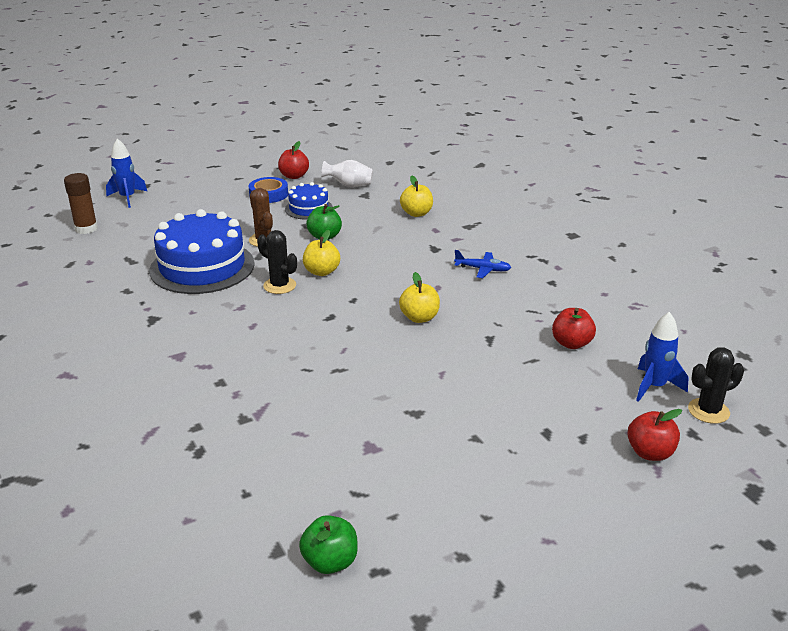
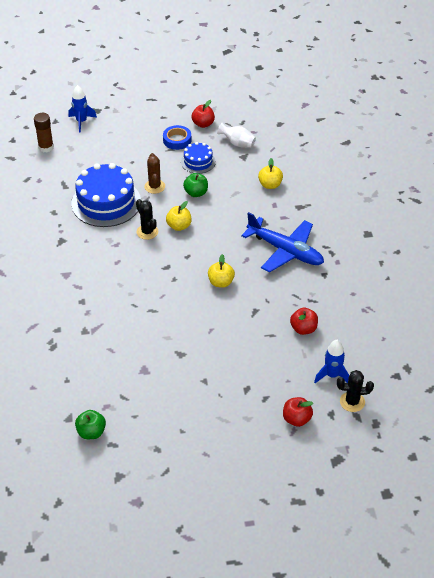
camera: 20 degrees right, 15 degrees up
blue plane [454,250,511,278] -> blue plane [241,212,324,273], size x2.23

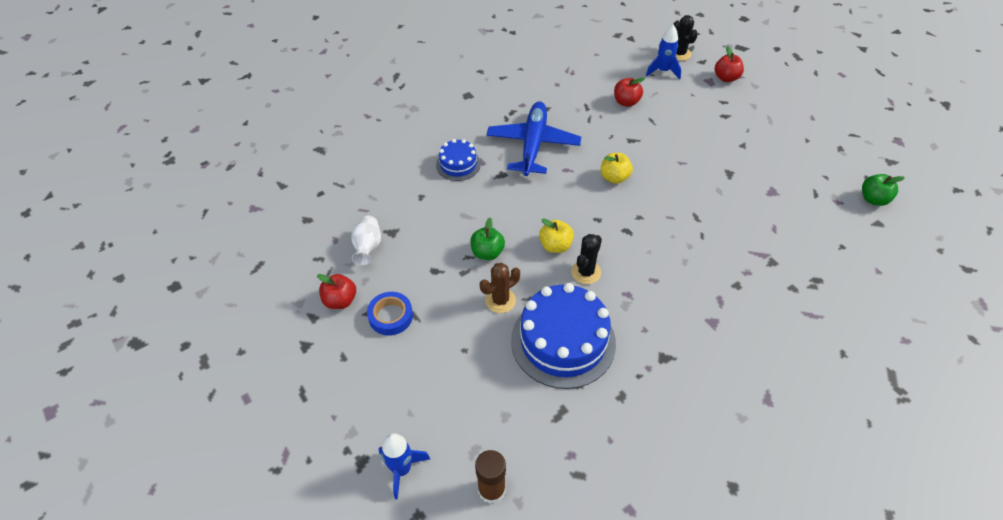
camera: 115 degrees left, 5 degrees up
blue cake [181,142,216,174] -> blue cake moved to [436,139,481,181]
yellow apple [258,158,283,189] -> none

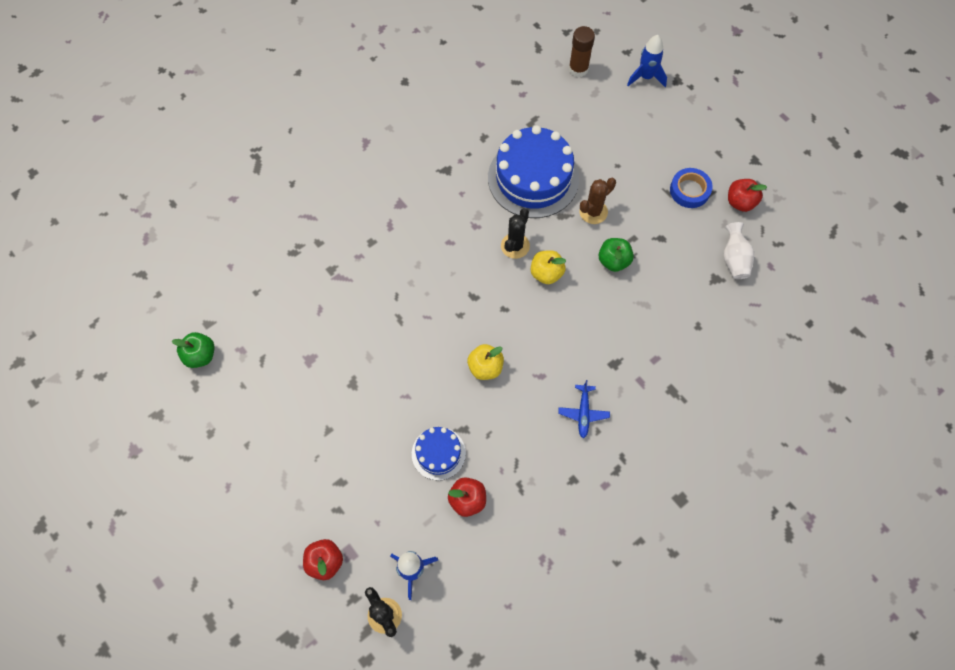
camera: 175 degrees right, 15 degrees up
blue cake [436,139,481,181] -> blue cake moved to [412,427,466,480]
blue plane [486,101,581,176] -> blue plane [558,380,610,438], size x0.45

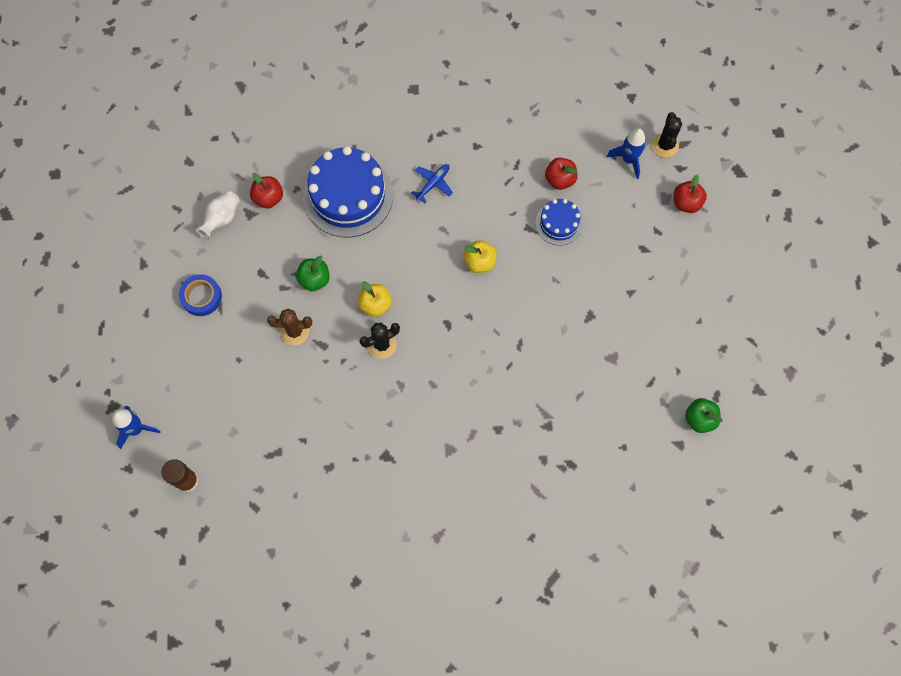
camera: 145 degrees left, 5 degrees up
blue cake [488,125,579,218] -> blue cake moved to [303,146,393,237]
red apple [728,179,767,212] -> red apple moved to [250,173,283,208]

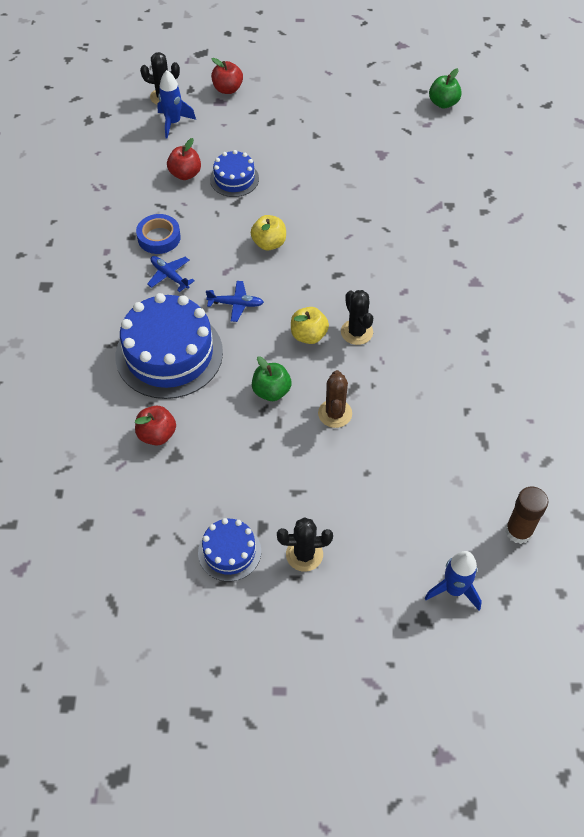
camera: 85 degrees left, 15 degrees down
blue tape [179,274,222,316] -> blue tape moved to [136,214,181,254]
white vase [195,191,240,240] -> none
none -> blue cake [198,518,261,582]
none -> blue plane [206,281,264,322]
none -> black cactus [277,517,333,572]

